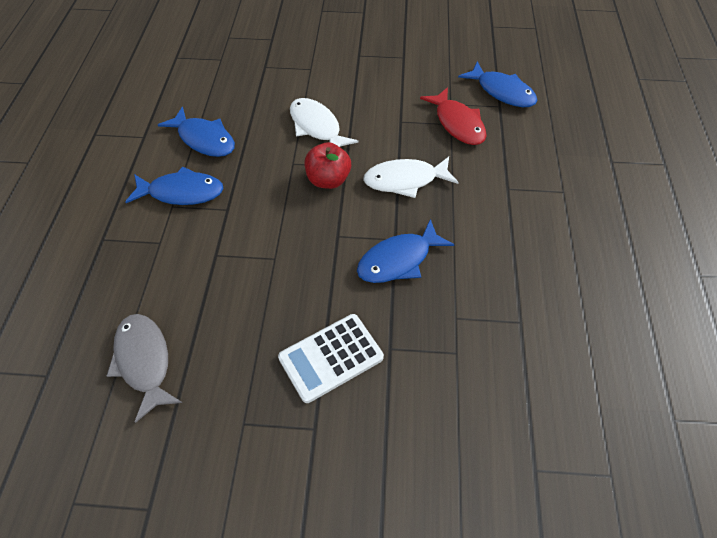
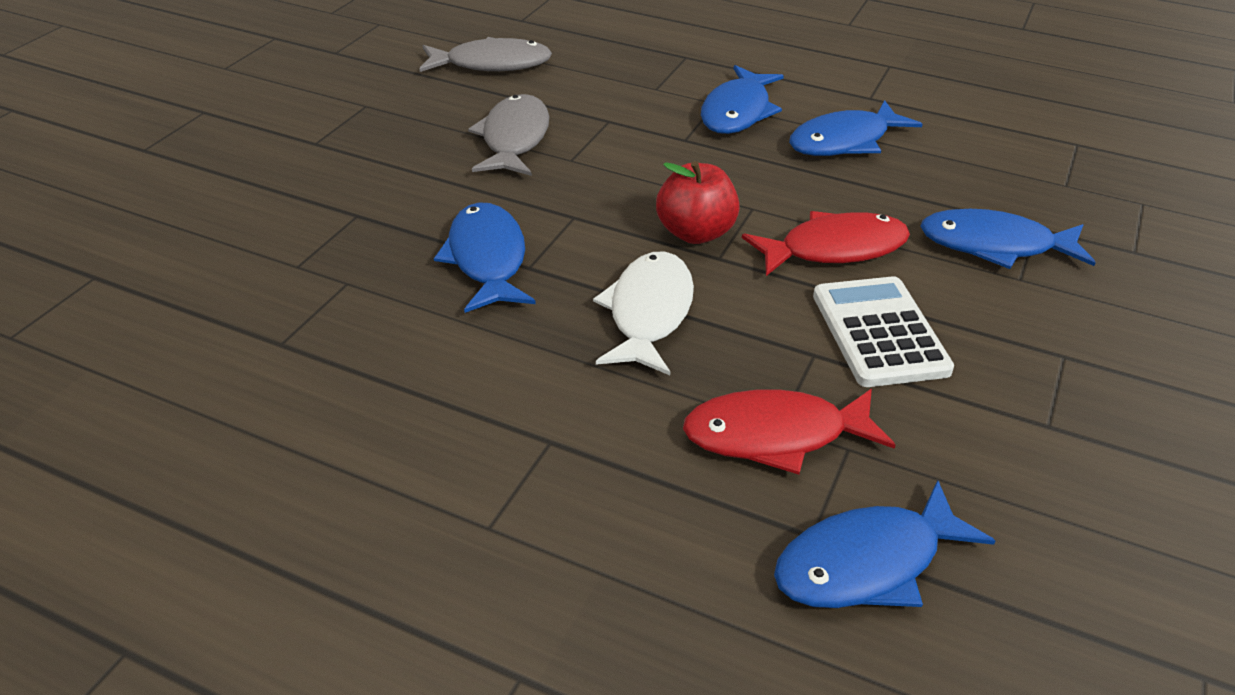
camera: 110 degrees right, 15 degrees down
white calculator [278,314,384,403] -> white calculator moved to [813,276,954,387]
white fish [290,98,358,147] -> red fish [742,211,910,276]
none -> grey fish [468,94,549,176]
none -> blue fish [920,209,1096,269]

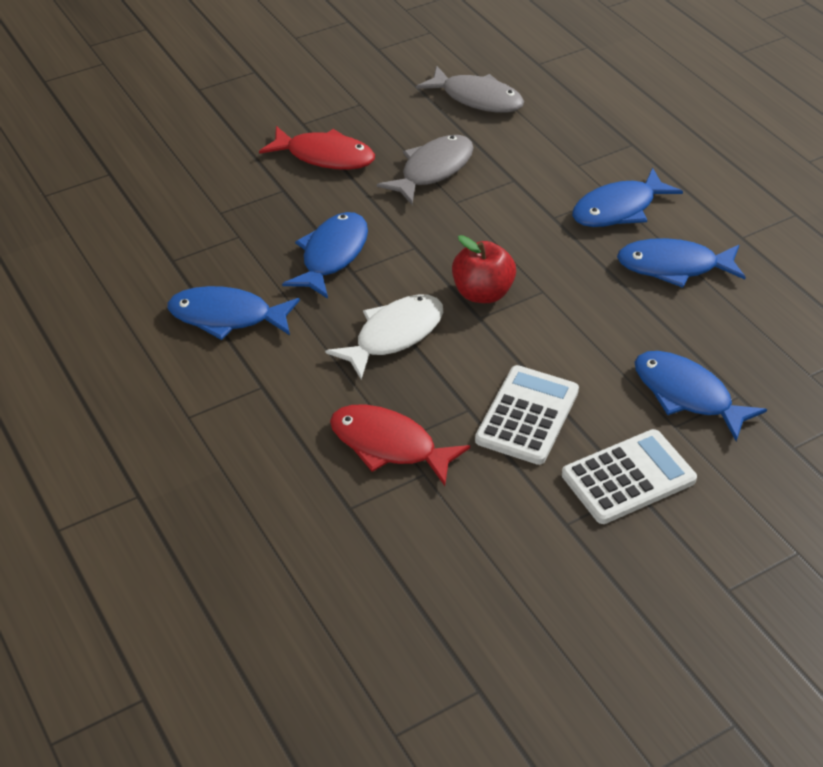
camera: 35 degrees right, 5 degrees up
red fish [742,211,910,276] -> red fish moved to [259,126,375,170]
blue fish [774,480,995,608] -> blue fish moved to [167,286,300,340]
none -> white calculator [562,429,697,524]

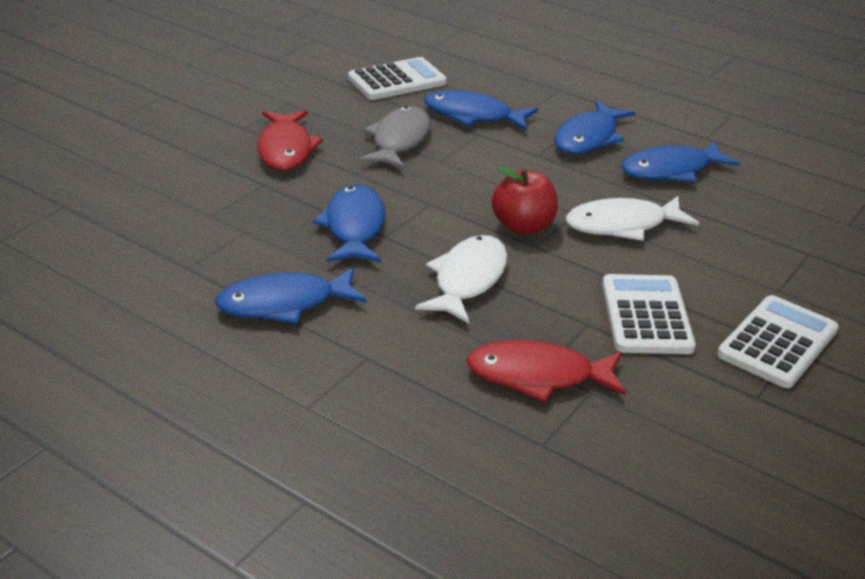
camera: 25 degrees left, 10 degrees down
red fish [259,126,375,170] -> red fish turned 90 degrees clockwise [257,111,323,171]
grey fish [416,66,524,113] -> white calculator [348,57,447,100]
blue fish [635,351,767,441] -> blue fish moved to [424,90,538,131]
none -> white fish [566,196,699,241]

